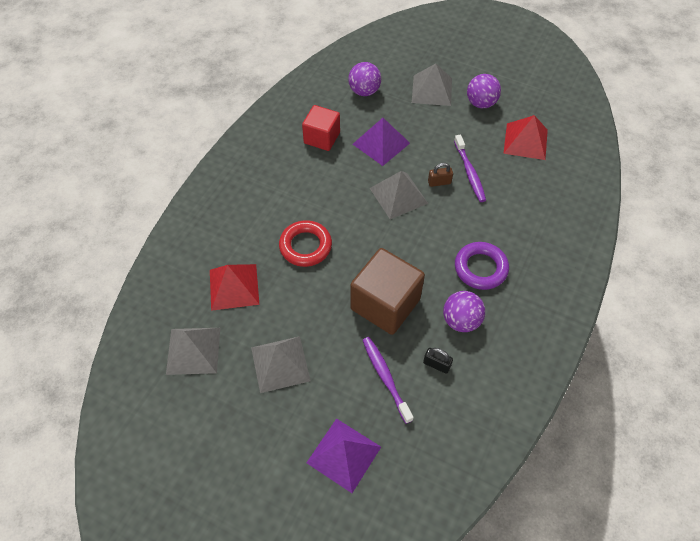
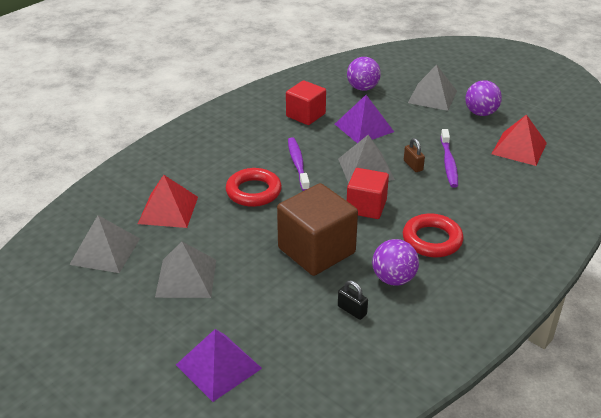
camera: 15 degrees right, 20 degrees down
purple toothbrush [362,337,414,424] -> purple toothbrush moved to [288,137,310,191]
brown padlock [428,163,453,187] -> brown padlock turned 60 degrees clockwise [404,138,425,172]
purple ring [455,242,509,290] -> red ring [403,213,463,257]
none -> red cube [347,168,389,219]

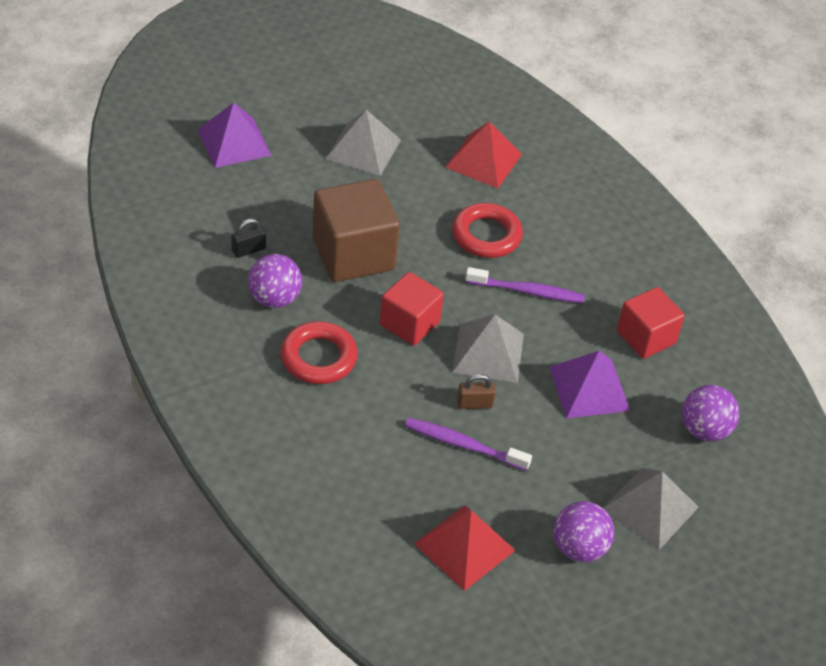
camera: 105 degrees right, 10 degrees up
grey pyramid [69,215,140,273] -> none

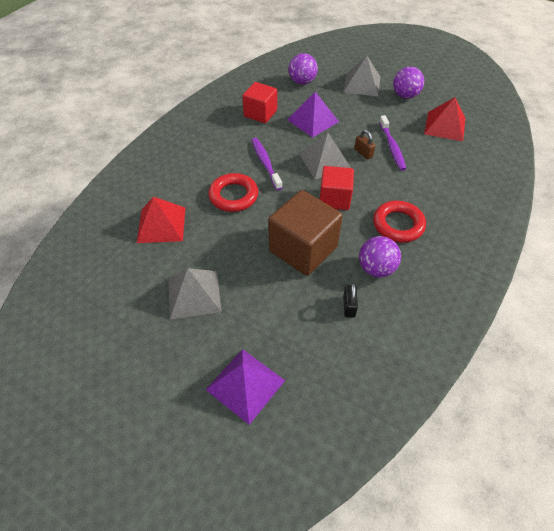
camera: 115 degrees left, 5 degrees up
black padlock [231,218,266,258] -> black padlock turned 60 degrees clockwise [343,283,358,318]

